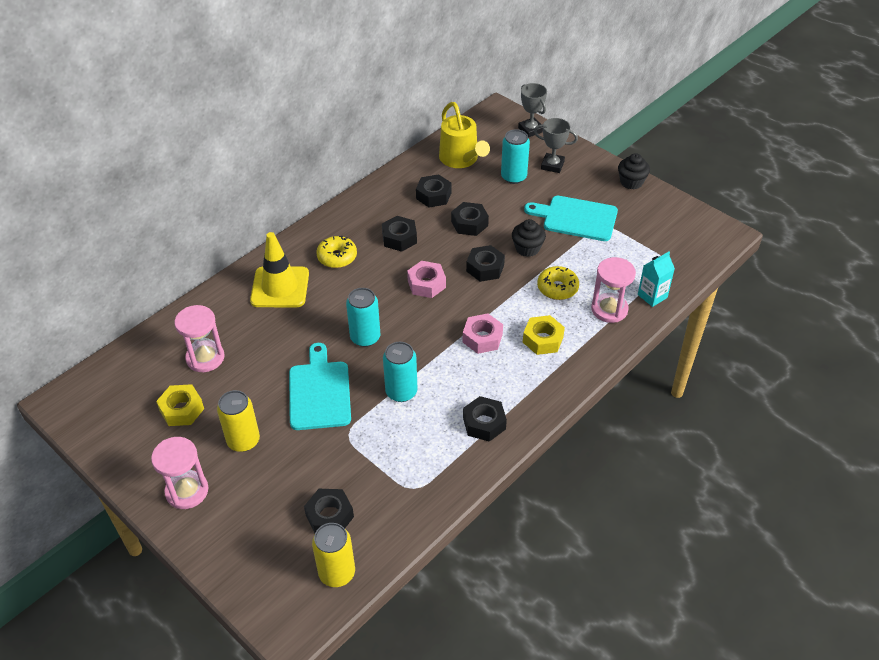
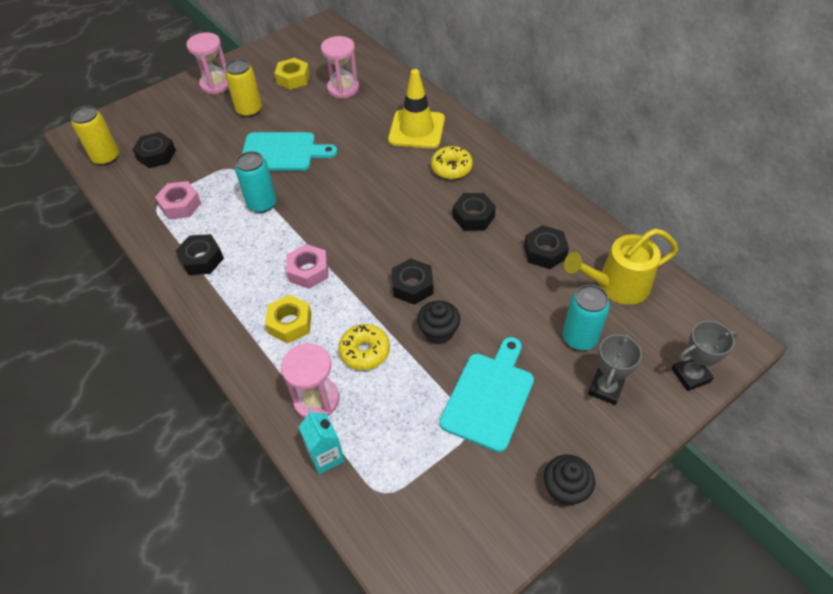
camera: 100 degrees right, 5 degrees up
turquoise can [346,288,381,347] -> none
pink nut [407,261,446,298] -> pink nut moved to [155,181,201,219]
black nut [451,202,489,236] -> none

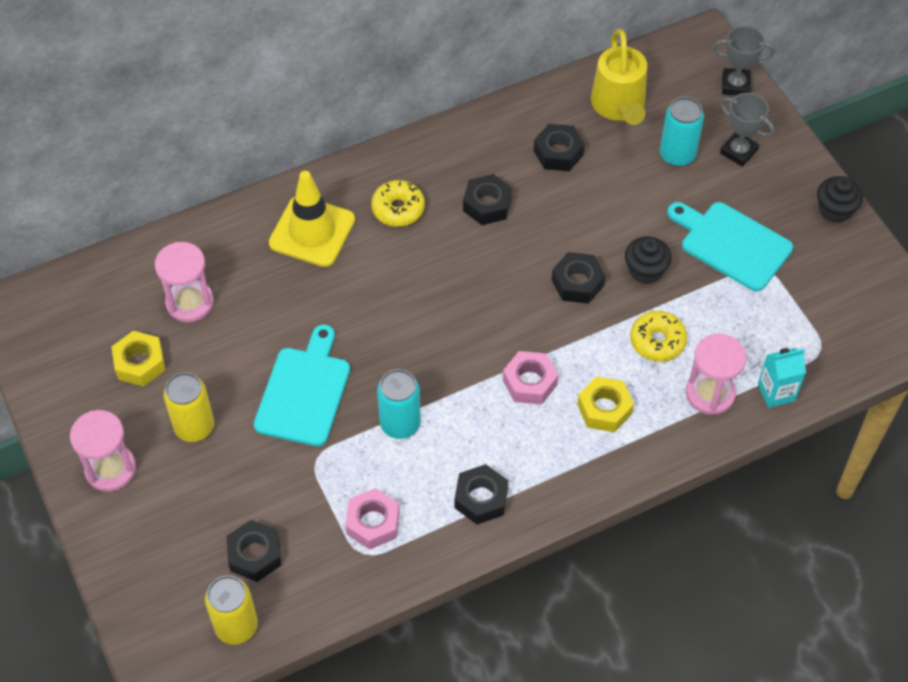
camera: 80 degrees left, 5 degrees up
grey trophy [672,321,738,391] -> grey trophy turned 75 degrees counterclockwise [712,26,775,95]

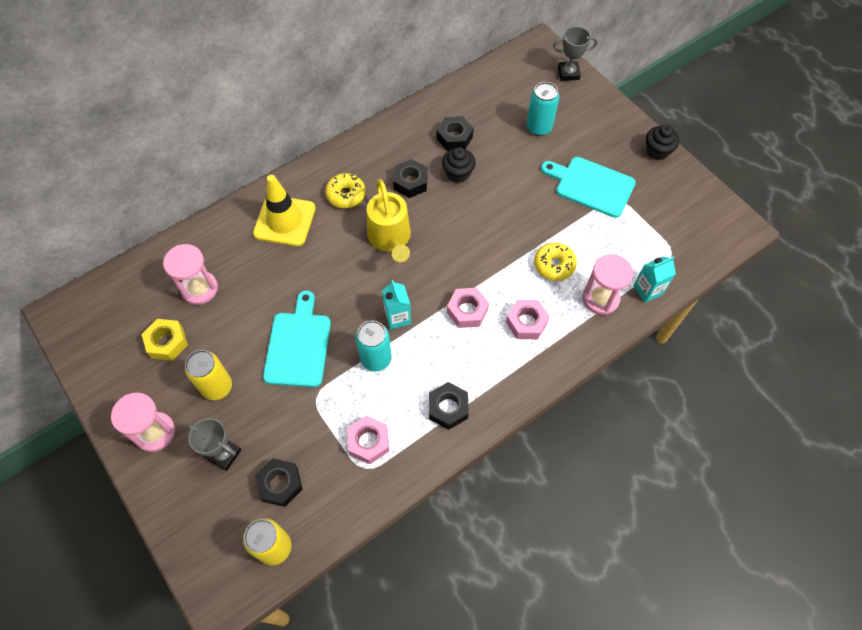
camera: 10 degrees left, 5 degrees up
black nut [552,252,606,304] -> none
yellow nut [577,376,634,432] -> pink nut [506,300,550,340]
yellow watering can [591,29,647,125] -> yellow watering can moved to [367,179,411,262]
black cupcake [625,236,672,284] -> black cupcake moved to [442,147,476,183]
grey trophy [720,93,774,167] -> grey trophy moved to [186,418,241,471]
none -> turquoise carton [382,280,411,330]

